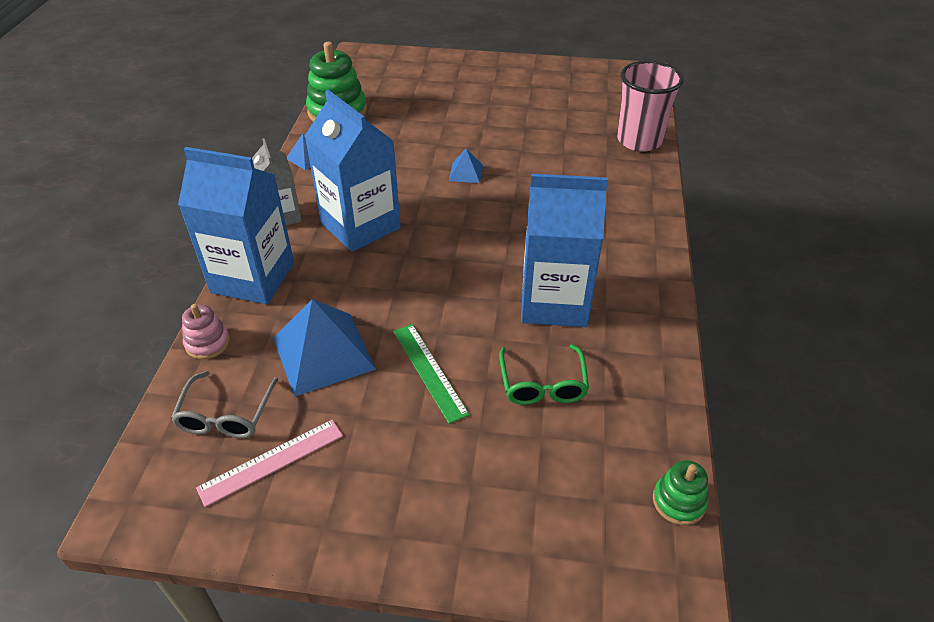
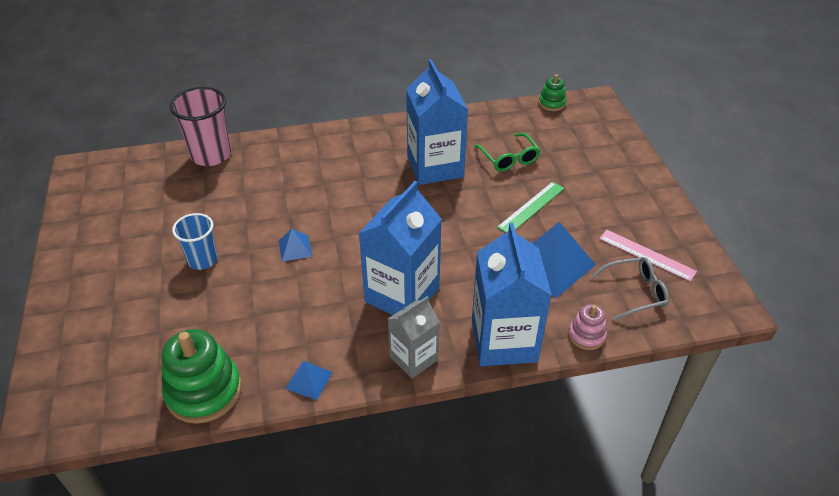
camera: 110 degrees left, 0 degrees up
green glasses [499,344,589,405] -> green glasses turned 90 degrees clockwise [474,133,541,172]
none -> blue cup [172,213,218,270]

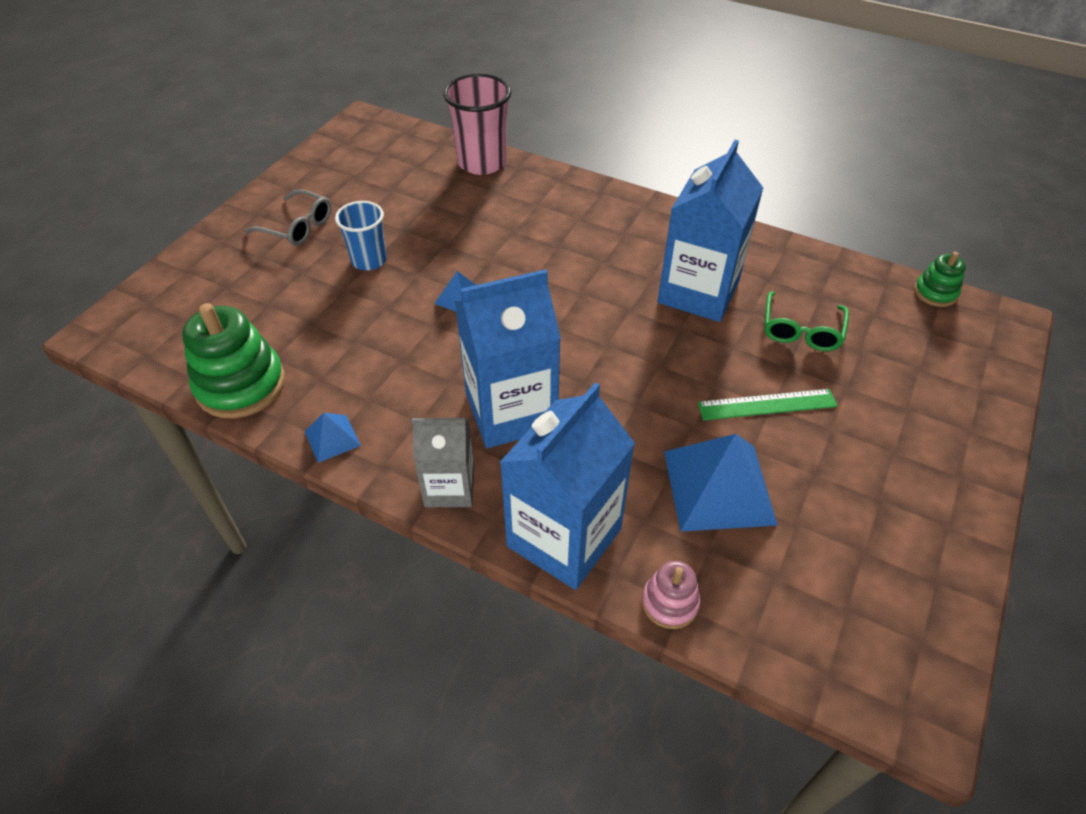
camera: 40 degrees right, 5 degrees up
grey glasses [590,257,669,321] -> grey glasses moved to [245,189,331,246]
pink ruler [599,230,697,282] -> none

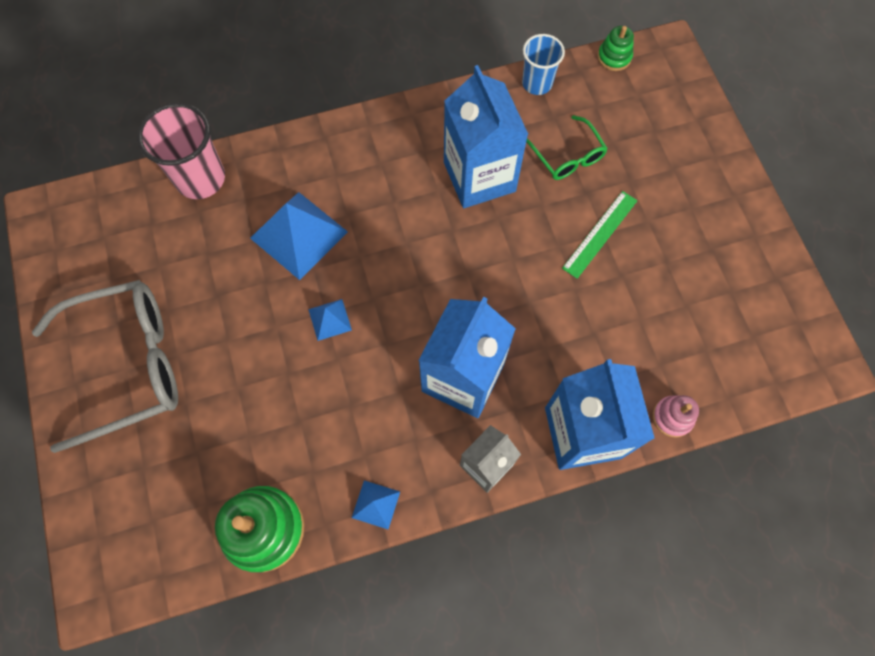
camera: 45 degrees left, 20 degrees up
grey glasses [245,189,331,246] -> grey glasses [32,280,178,453], size x1.98
blue cup [335,201,387,270] -> blue cup moved to [522,34,565,95]
blue pyramid [664,434,778,532] -> blue pyramid moved to [250,192,348,280]

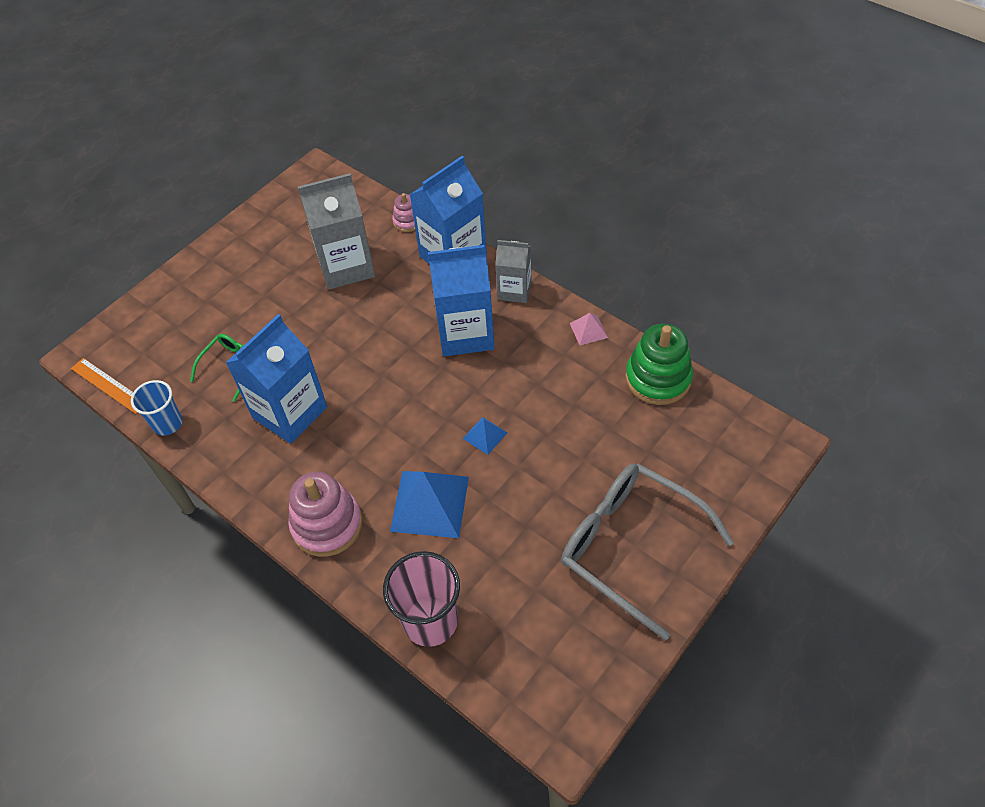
camera: 120 degrees left, 15 degrees down
blue pyramid [352,480,400,529] -> pink pyramid [570,313,608,345]
green ruler [562,191,638,279] -> none
green stacking toy [598,26,634,71] -> orange ruler [71,358,138,414]
none -> pink stacking toy [288,472,363,557]
none -> grey carton [298,173,375,290]

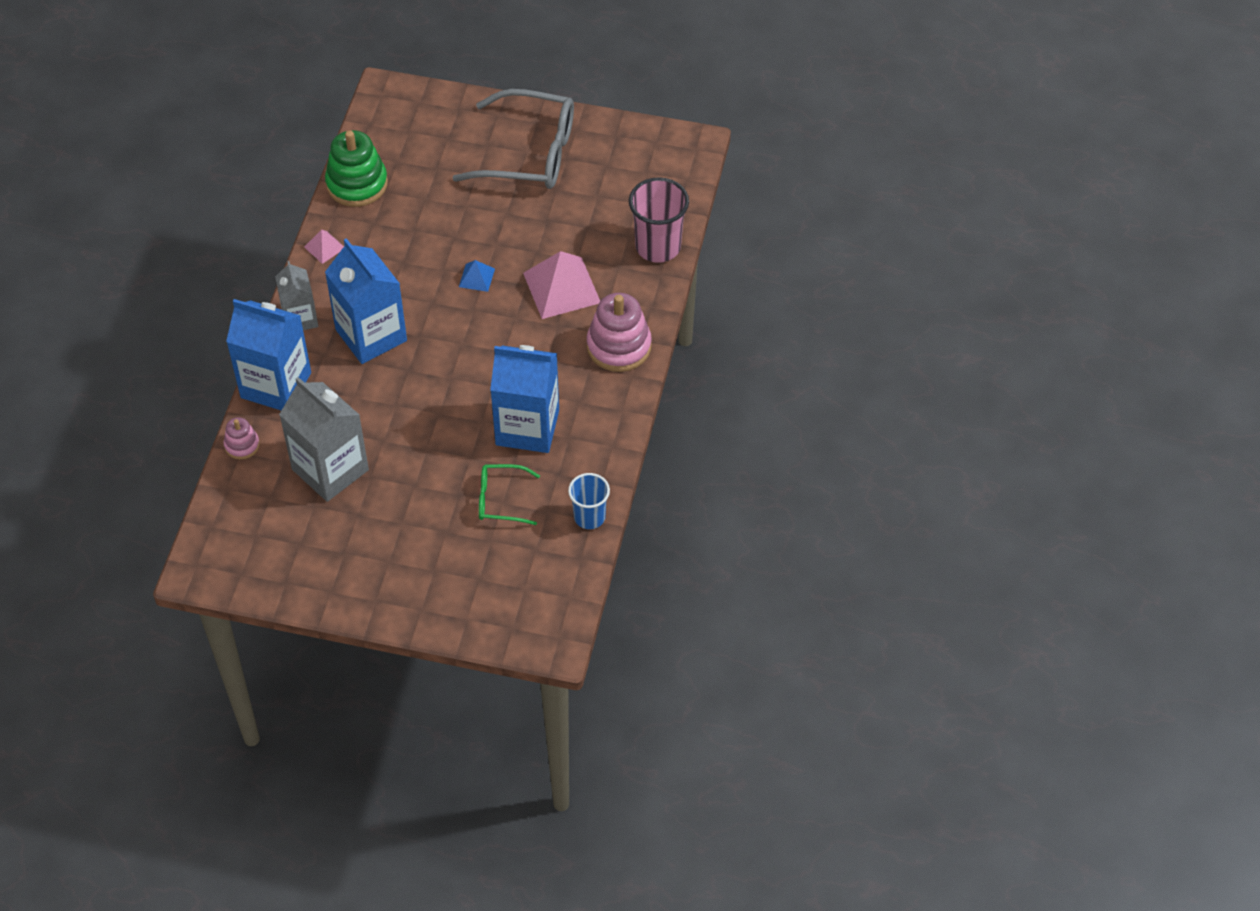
camera: 120 degrees left, 0 degrees up
orange ruler [71,358,138,414] -> none
blue pyramid [390,471,469,538] -> pink pyramid [523,251,600,319]
grey glasses [561,463,734,640] -> grey glasses turned 90 degrees counterclockwise [453,89,574,189]

